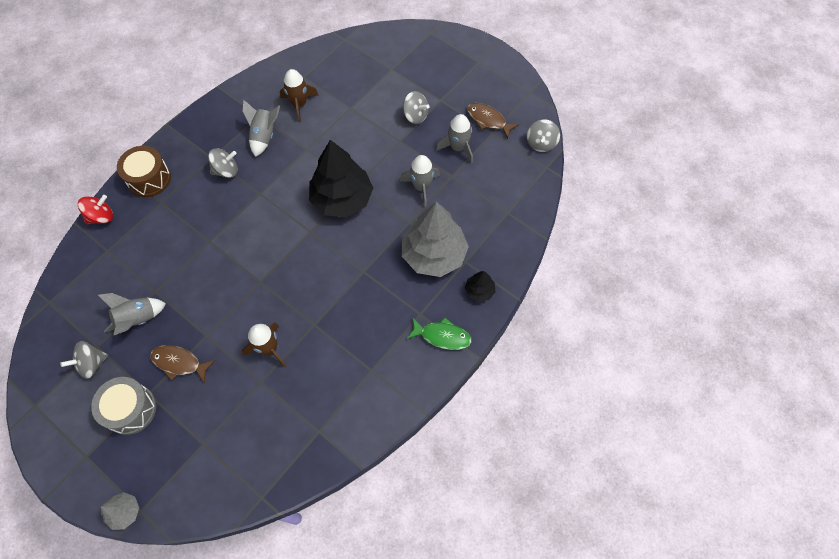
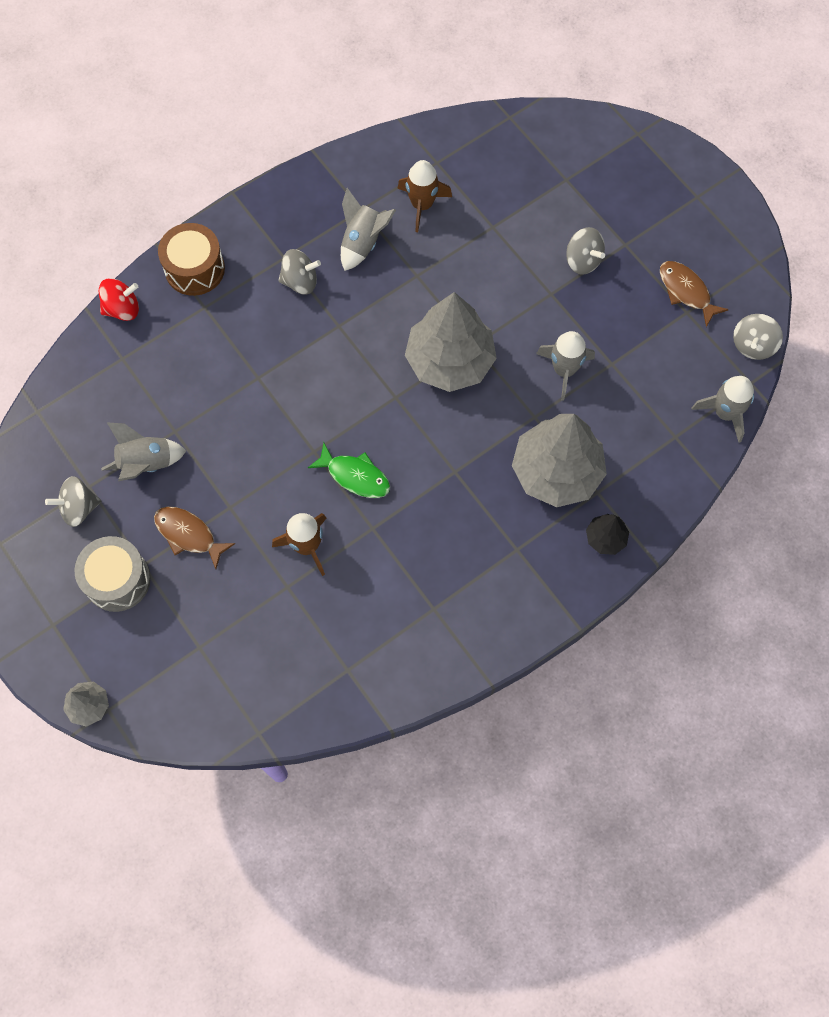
camera: 15 degrees right, 5 degrees up
black tree [309,140,373,217] -> grey tree [405,292,497,392]
green fish [407,317,472,350] -> green fish moved to [308,442,390,498]
grey rocket [436,114,473,164] -> grey rocket moved to [691,376,754,443]

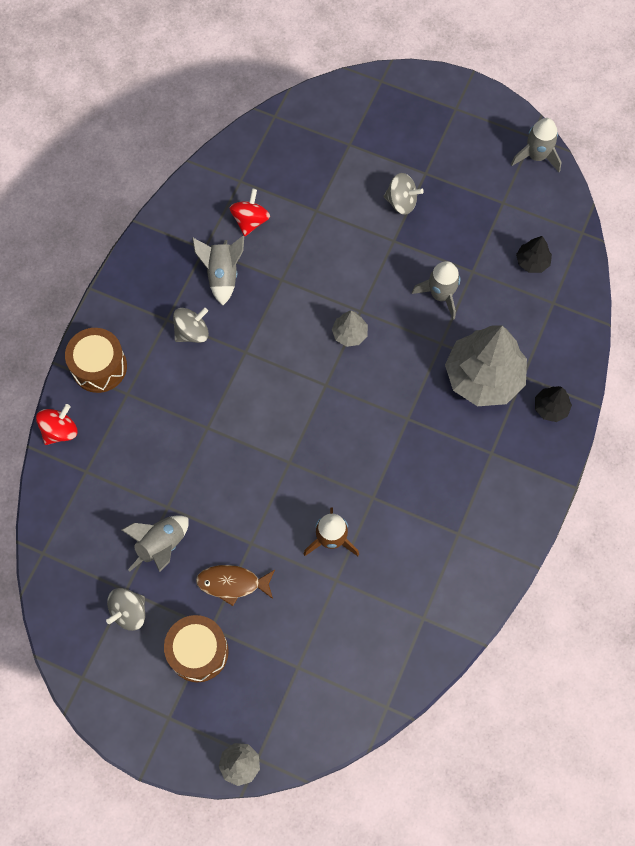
camera: 30 degrees left, 0 degrees up
grey drum [74,536,151,612] -> brown drum [164,615,229,682]
green fish [308,442,390,498] -> none
brown rocket [397,160,452,232] -> red spinning top [229,189,270,236]
grey tree [405,292,497,392] -> grey tree [332,310,368,347], size x0.45
brown fish [660,261,729,327] -> none
grey rocket [691,376,754,443] -> grey rocket moved to [511,118,561,172]
grey spinning top [733,314,783,360] -> none
none -> black tree [516,236,552,273]

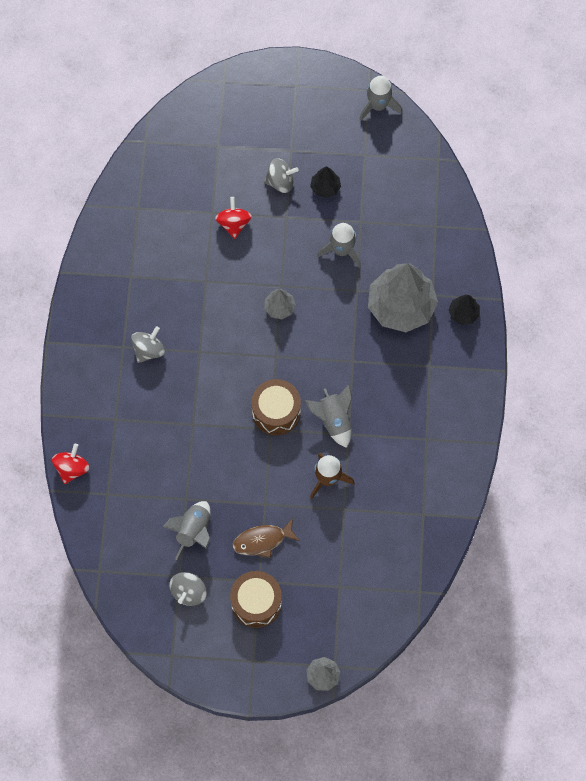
camera: 20 degrees left, 0 degrees up
brown drum [65,328,127,393] -> brown drum moved to [251,379,301,435]
grey rocket [192,236,244,305] -> grey rocket moved to [305,384,352,448]
red spinning top [229,189,270,236] -> red spinning top moved to [215,197,252,239]
black tree [516,236,552,273] -> black tree moved to [310,166,341,198]

